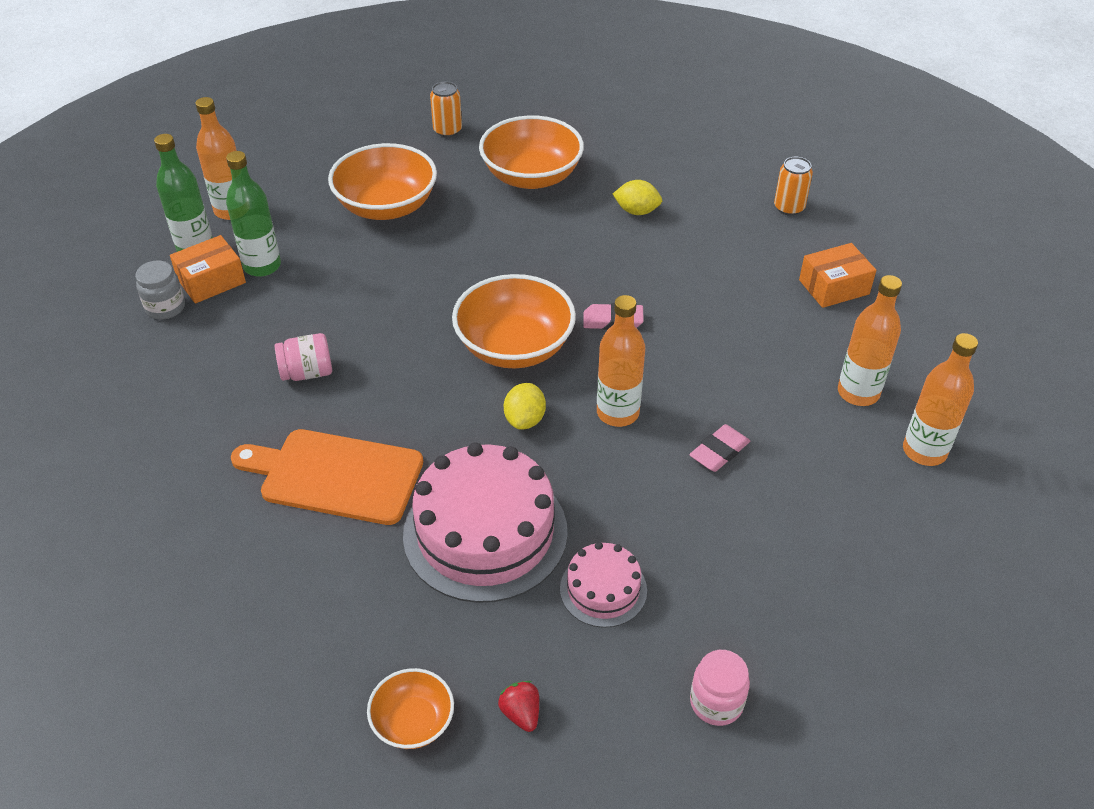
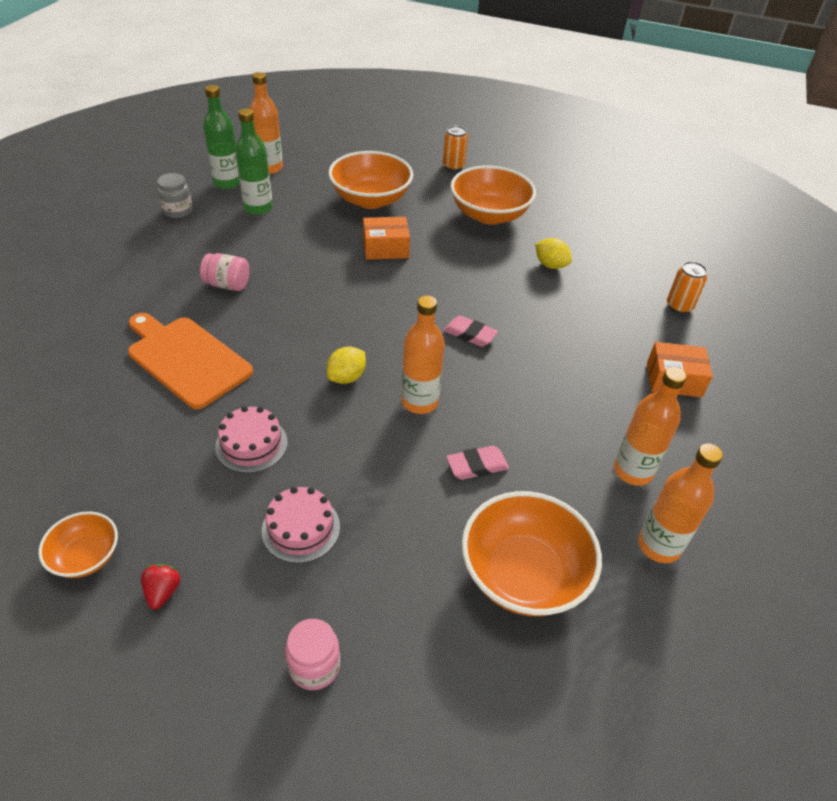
camera: 25 degrees right, 0 degrees up
orange box [170,235,246,303] -> orange box moved to [363,217,410,260]
pink cake [403,442,568,603] -> pink cake [215,406,288,473], size x0.51
orange bowl [452,274,576,368] -> orange bowl moved to [462,491,602,616]

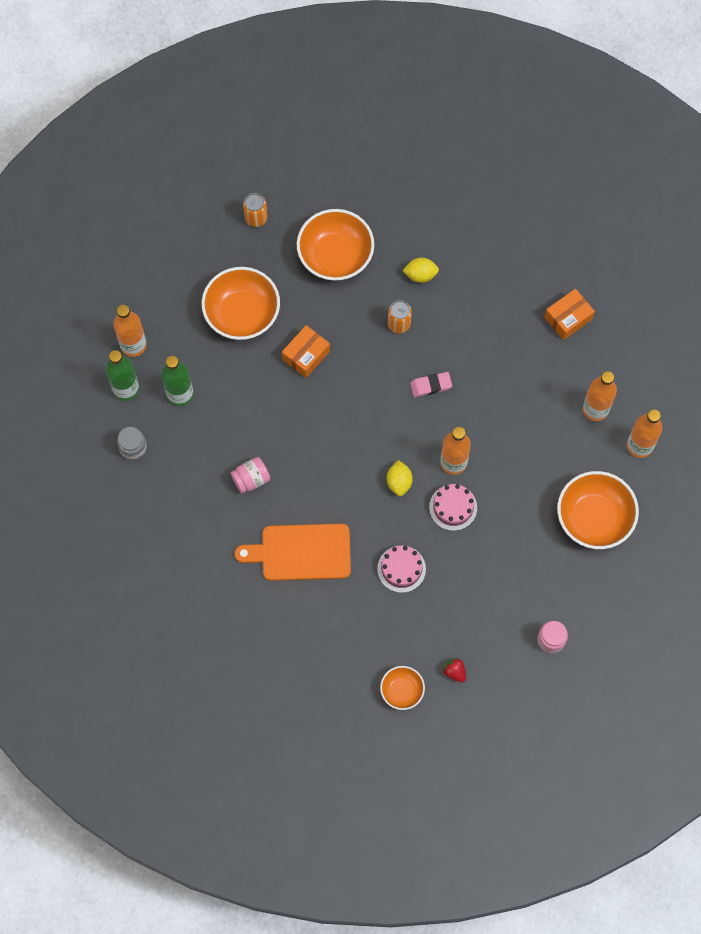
camera: 40 degrees left, 25 degrees up
pink cake [262,487,340,563] -> pink cake moved to [429,484,477,531]
pink eraser [446,446,509,480] -> none
orange can [667,261,707,314] -> orange can moved to [388,300,412,333]

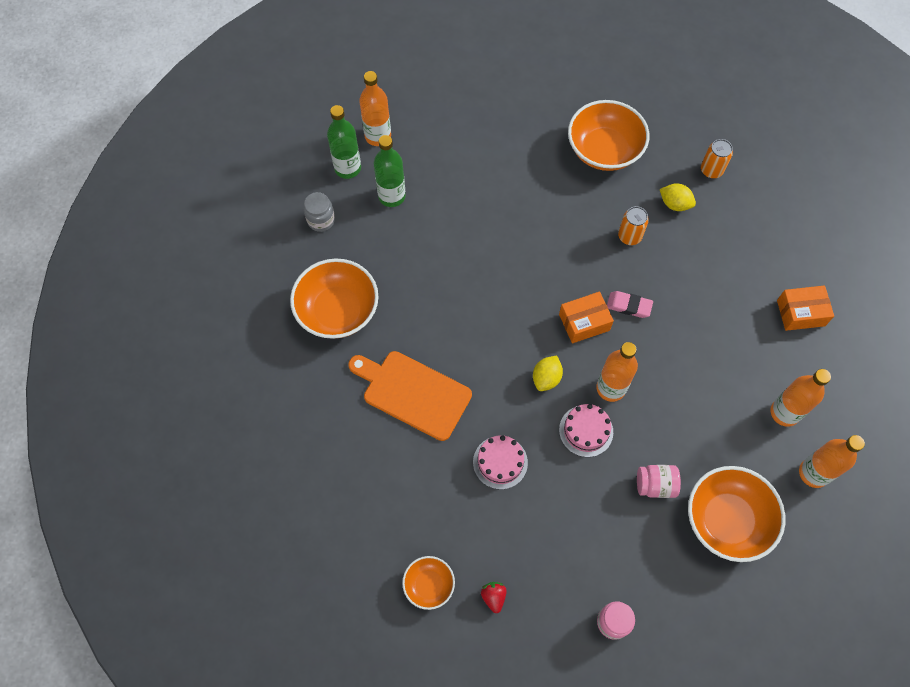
camera: 30 degrees right, 5 degrees down
orange bowl [201,267,280,340] -> orange bowl moved to [290,258,378,339]
pink jar [231,457,270,494] -> pink jar moved to [637,465,681,498]
orange can [243,193,267,227] -> orange can moved to [701,139,733,178]
orange box [282,325,330,378] -> orange box moved to [559,292,614,343]

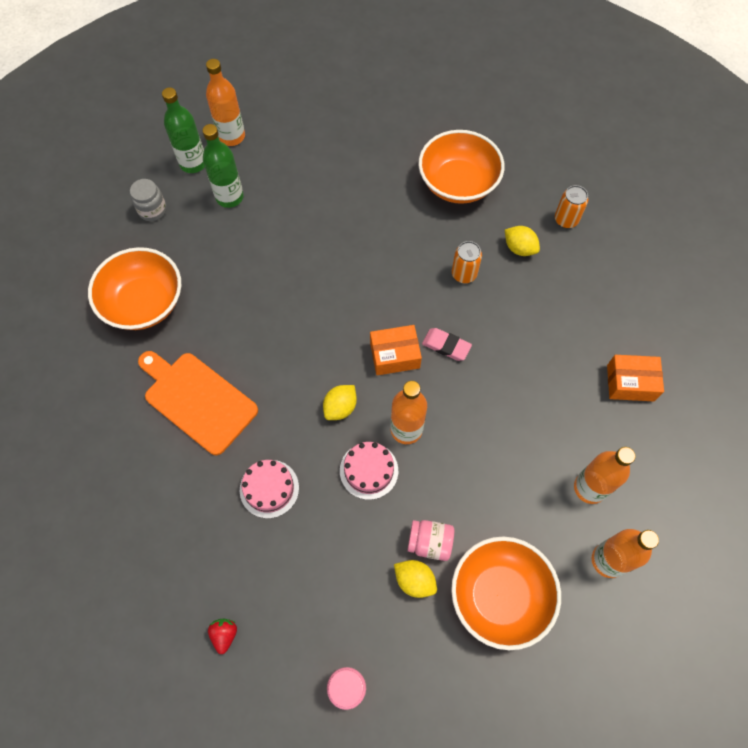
camera: 10 degrees right, 0 degrees up
orange bowl [402,556,455,610] -> none
none -> yellow lemon [394,560,437,598]

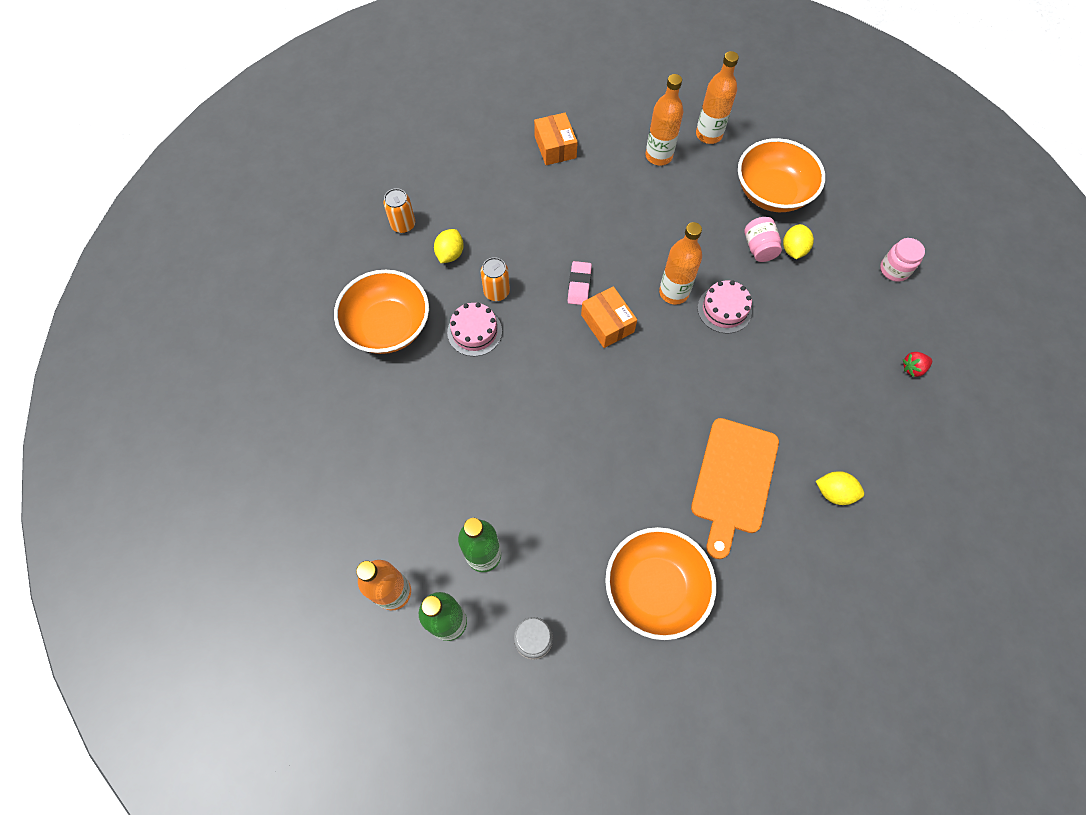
camera: 110 degrees left, 0 degrees up
pink cake [240,460,299,518] -> pink cake moved to [447,303,502,356]
yellow lemon [323,385,357,420] -> yellow lemon moved to [816,471,864,505]

